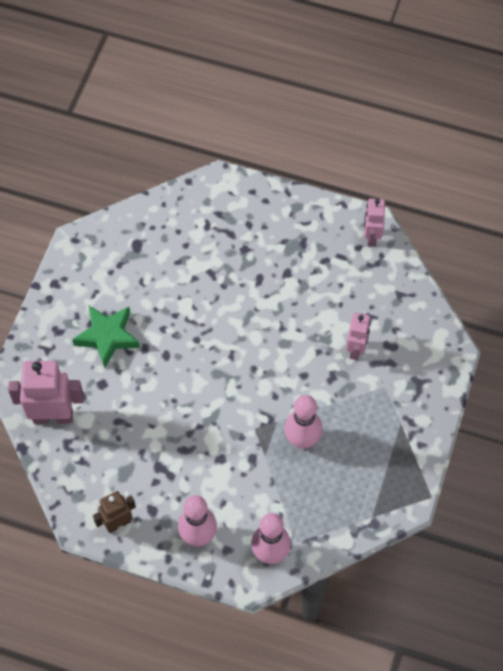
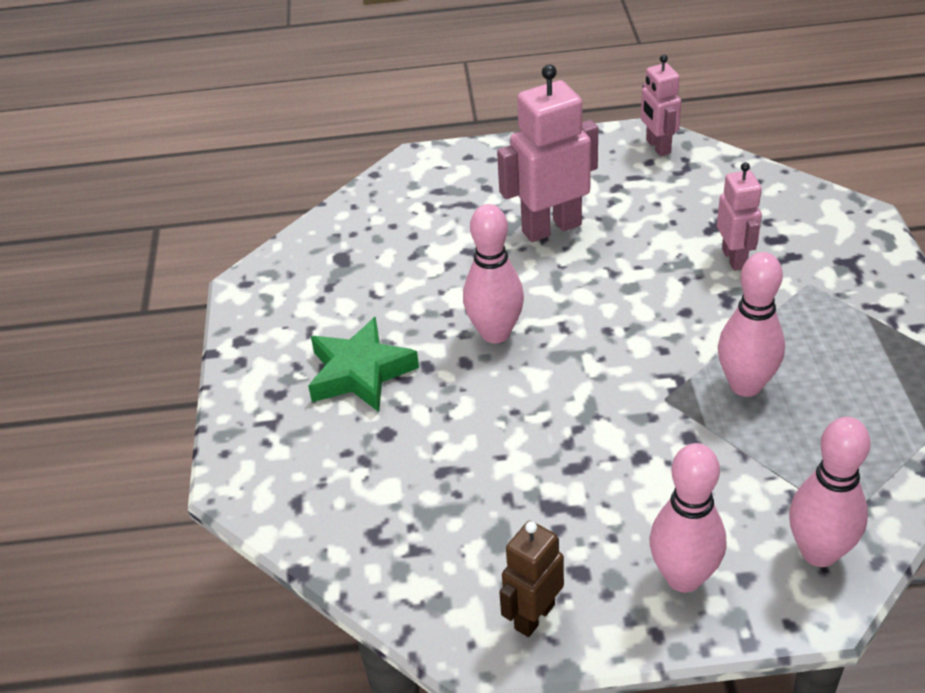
camera: 20 degrees left, 20 degrees down
pink robot [8,361,84,424] -> pink robot moved to [497,64,598,242]
none -> pink bowling pin [463,204,524,343]

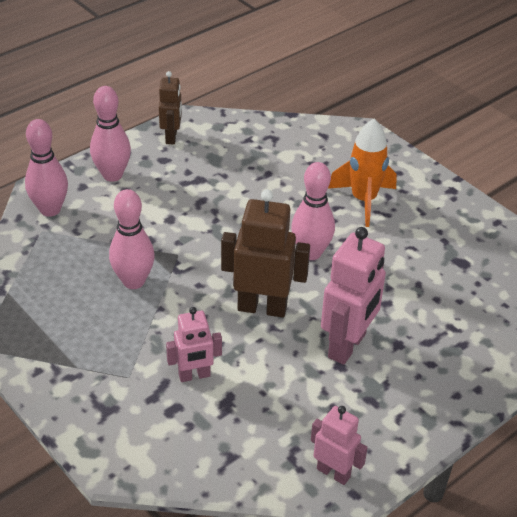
camera: 140 degrees right, 0 degrees up
green star [308,317,419,412] -> orange rocket [328,119,396,227]
pink robot [717,162,762,271] -> pink robot turned 60 degrees counterclockwise [166,307,222,382]
none -> brown robot [221,189,310,318]

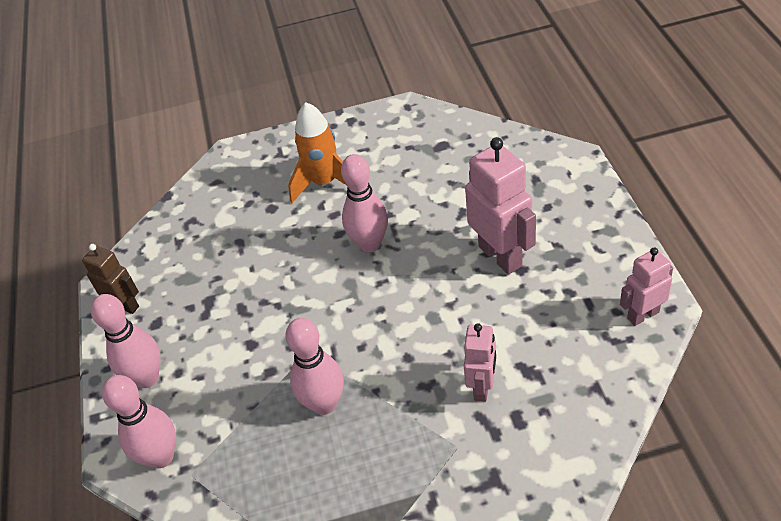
camera: 55 degrees left, 5 degrees up
brown robot [221,189,310,318] -> none

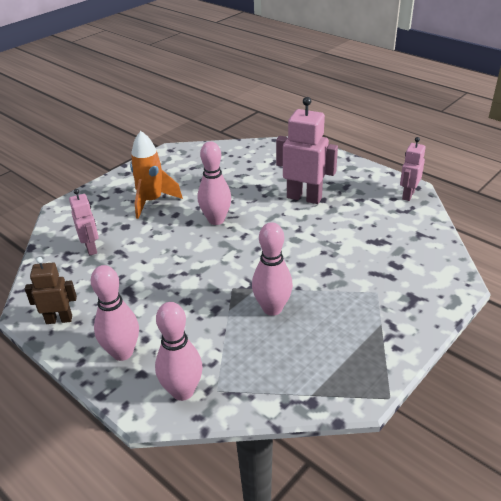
camera: 40 degrees left, 10 degrees down
pink robot [464,323,496,402] -> pink robot moved to [69,189,99,256]

